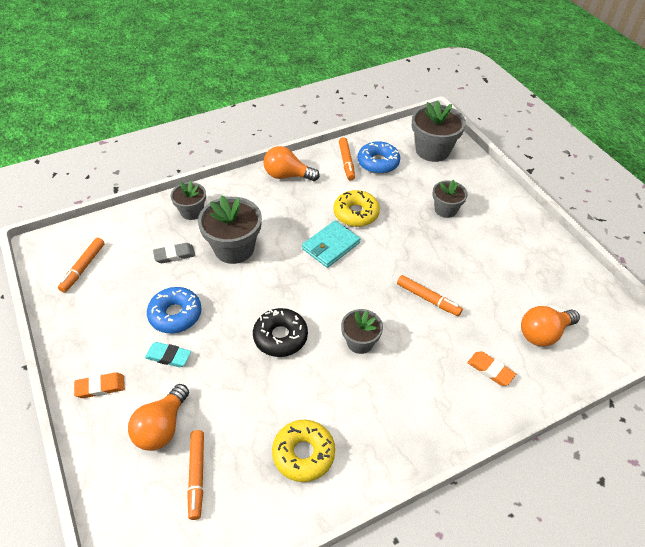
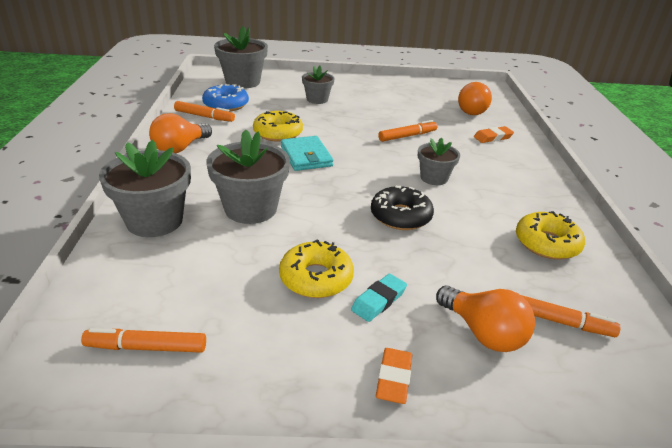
camera: 65 degrees left, 15 degrees down
orange marker [58,238,105,293] -> orange marker turned 135 degrees clockwise [81,328,206,353]
blue donut [147,287,202,333] -> yellow donut [279,239,354,298]
grey eraser [153,243,195,263] -> none
grey flower pot [171,181,206,220] -> grey flower pot [99,140,191,237], size x1.67

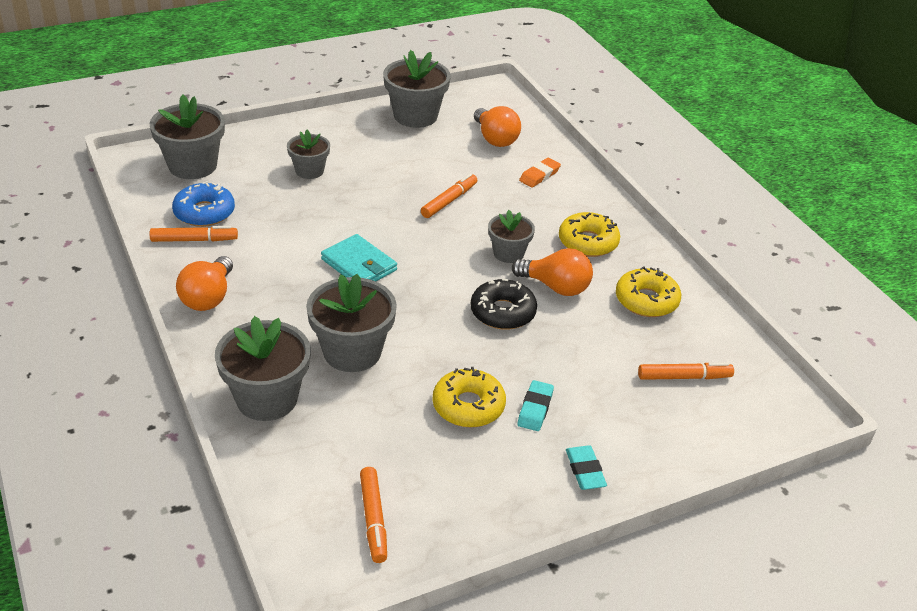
camera: 25 degrees left, 5 degrees up
orange marker [81,328,206,353] -> orange marker turned 75 degrees counterclockwise [360,467,387,563]
yellow donut [253,111,303,142] -> yellow donut moved to [559,212,620,257]
orange eraser [376,348,412,404] -> turquoise eraser [566,445,607,490]
orange light bulb [436,285,535,352] -> orange light bulb moved to [512,248,593,296]
none -> grey flower pot [383,50,451,128]

